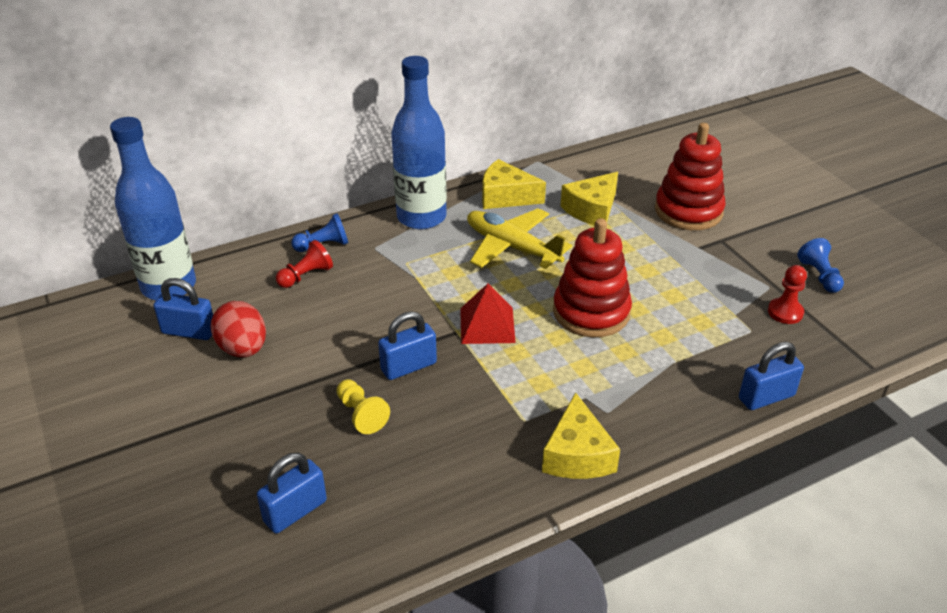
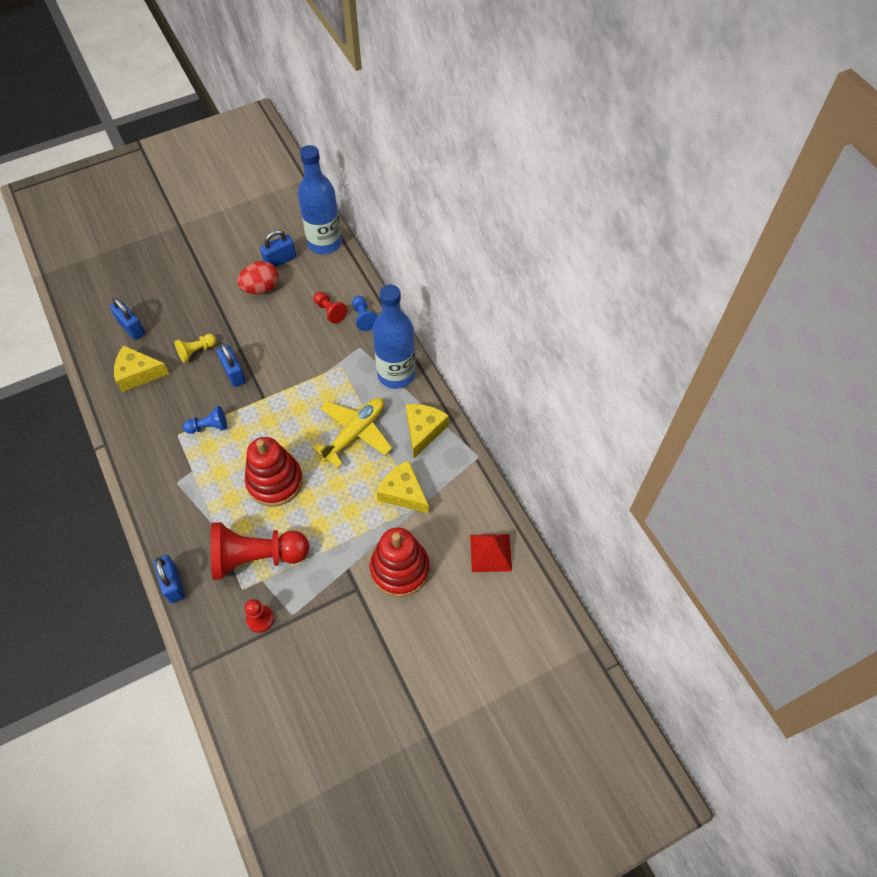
camera: 90 degrees right, 20 degrees up
blue padlock [153,278,213,340] -> blue padlock turned 45 degrees clockwise [260,230,296,267]
red pyramid [460,283,516,344] -> red pyramid moved to [470,534,512,572]
yellow cheese [542,392,620,479] -> yellow cheese moved to [114,345,170,392]
blue pawn [797,238,844,293] -> blue pawn moved to [183,406,227,434]
none -> red pawn [211,522,309,580]

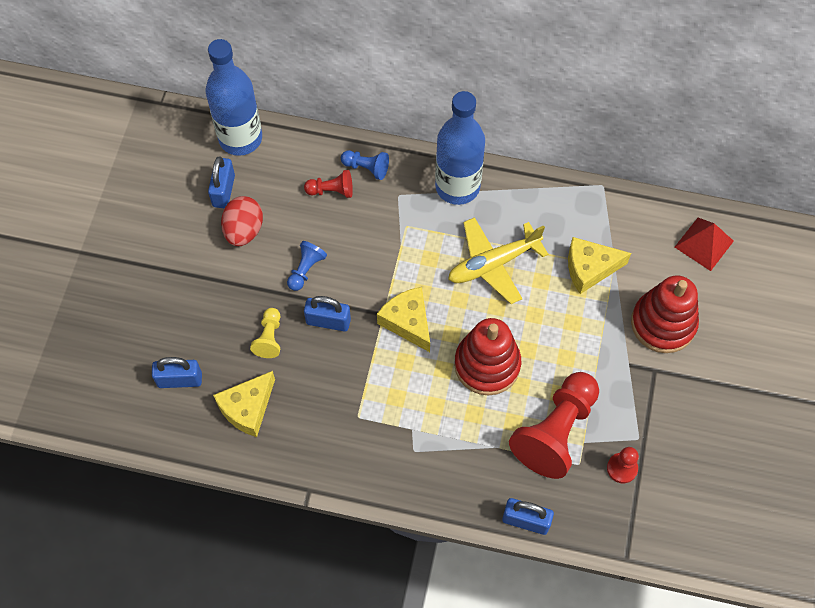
camera: 50 degrees left, 5 degrees up
blue pawn [183,406,227,434] -> blue pawn moved to [287,241,327,291]
yellow plane [312,398,392,468] -> yellow plane turned 105 degrees counterclockwise [448,217,548,304]
yellow cheese [406,404,449,458] -> yellow cheese moved to [377,287,430,352]

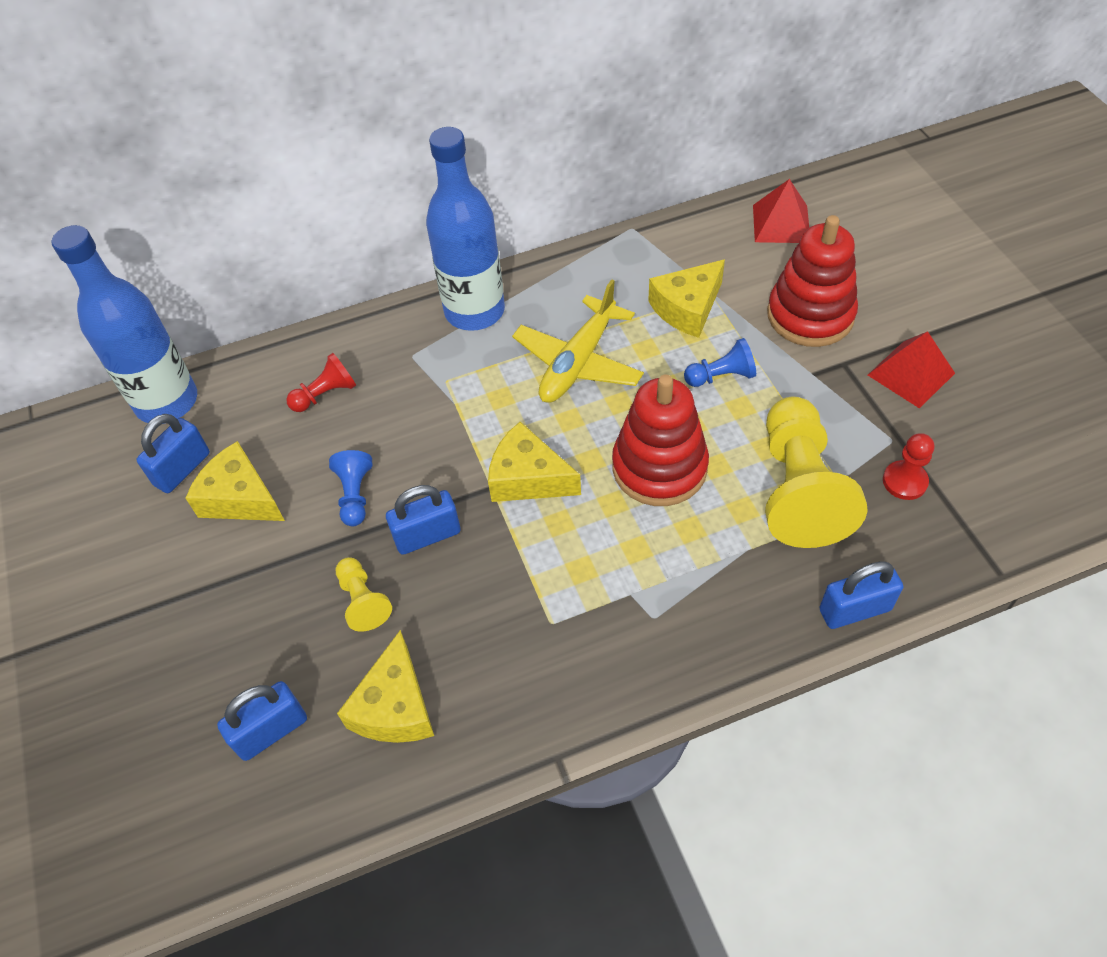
camera: 30 degrees left, 10 degrees down
blue padlock [208,156,235,208] -> blue padlock turned 60 degrees clockwise [136,414,210,493]
red egg [221,196,263,246] -> yellow cheese [186,441,285,521]
blue pawn [341,150,389,180] -> blue pawn moved to [684,338,756,387]
red pawn [509,372,599,479] -> yellow pawn [765,397,868,548]
none -> red pyramid [868,331,955,408]

